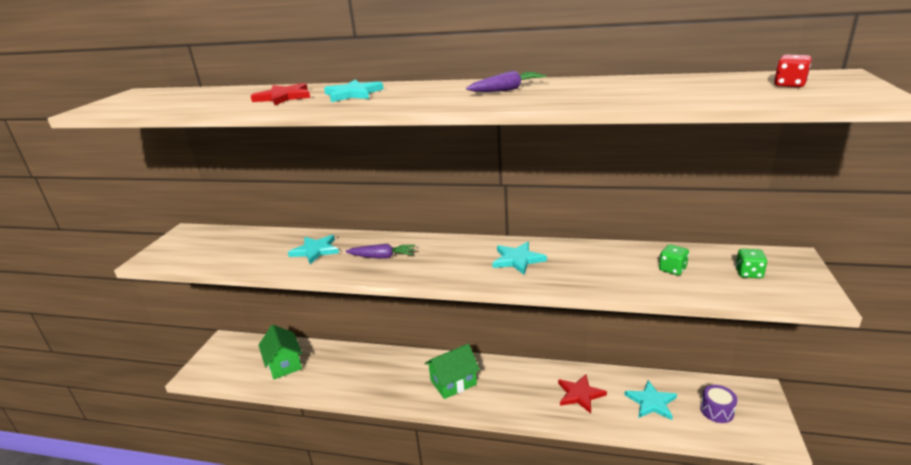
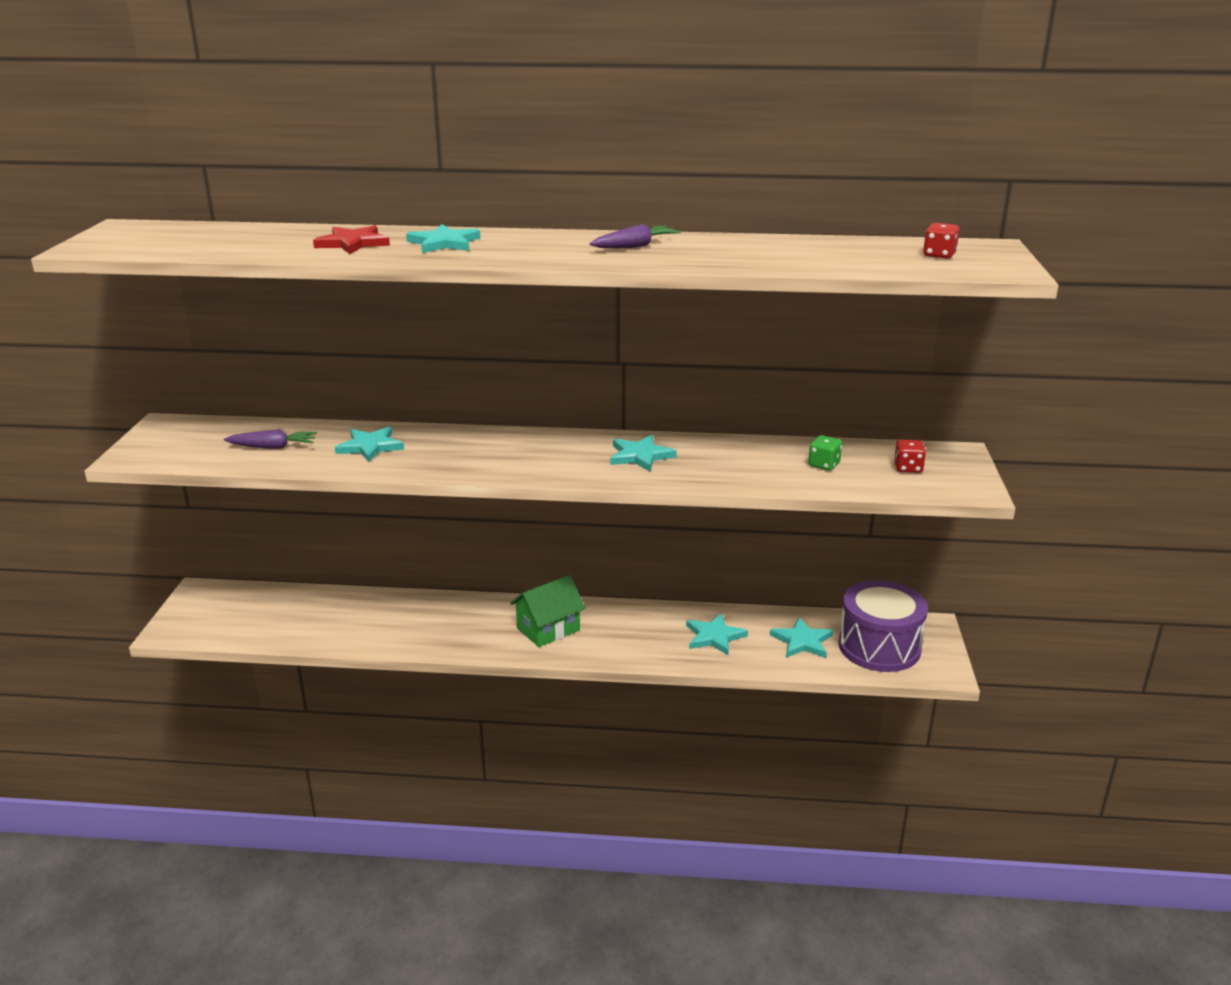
camera: 10 degrees left, 0 degrees up
green house [259,325,302,379] -> none
purple carrot [345,244,415,259] -> purple carrot moved to [224,429,317,449]
red star [558,374,607,413] -> turquoise star [686,613,748,655]
purple drum [700,385,738,423] -> purple drum [838,580,928,672], size x2.13
green dice [735,249,767,278] -> red dice [894,440,926,473]

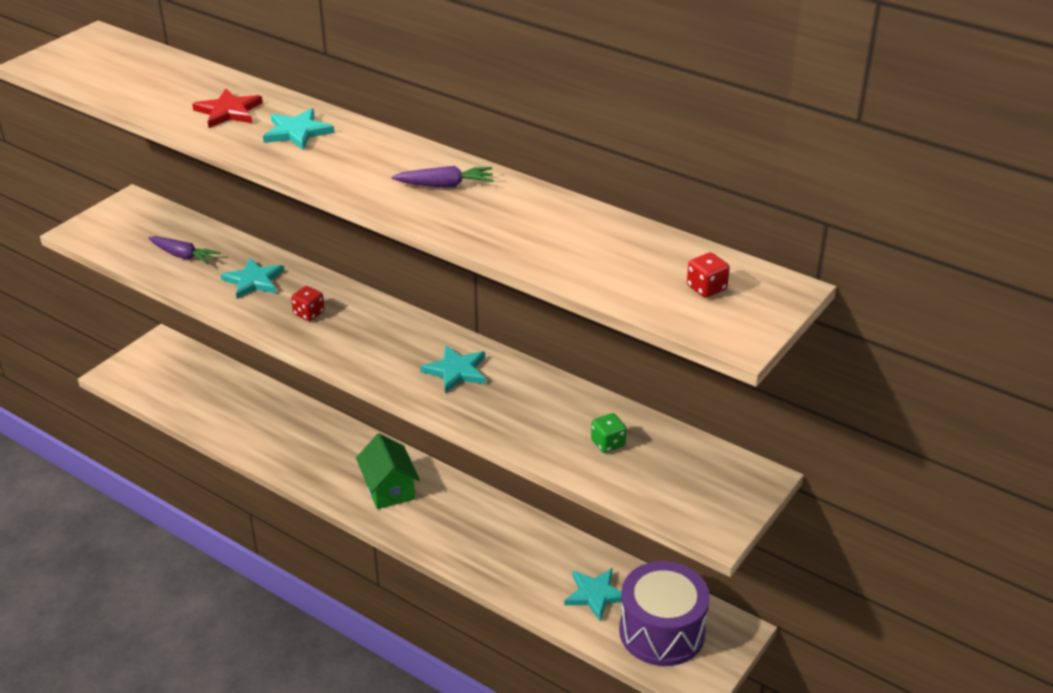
camera: 30 degrees right, 10 degrees up
green house [510,575,585,647] -> green house turned 75 degrees clockwise [356,433,420,509]
turquoise star [686,613,748,655] -> none
red dice [894,440,926,473] -> red dice moved to [291,286,325,321]

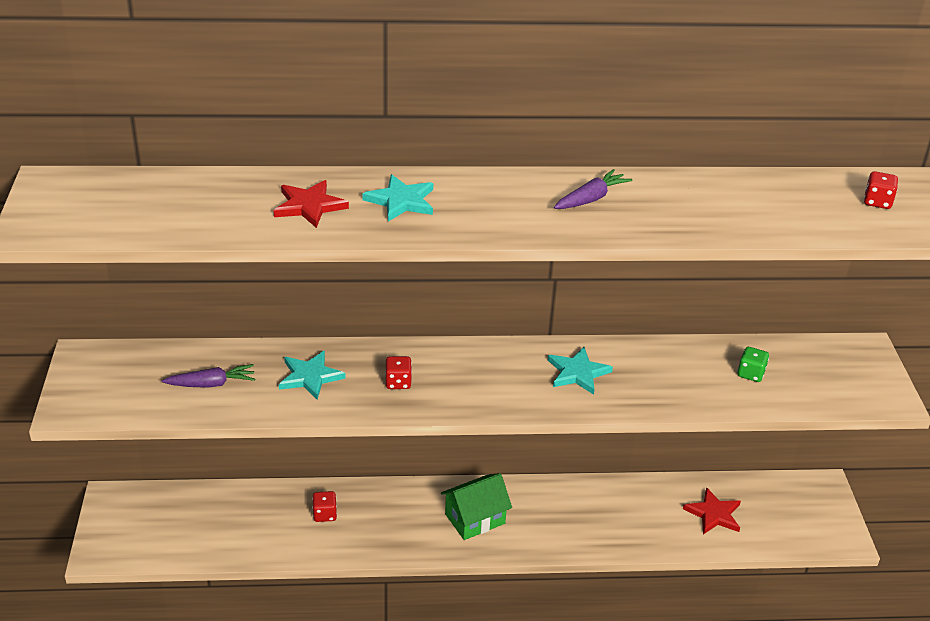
camera: 40 degrees left, 0 degrees up
green house [356,433,420,509] -> green house turned 60 degrees counterclockwise [441,473,512,540]
turquoise star [564,568,622,621] -> red star [683,487,741,534]
purple drum [619,561,710,666] -> none
none -> red dice [312,491,337,522]

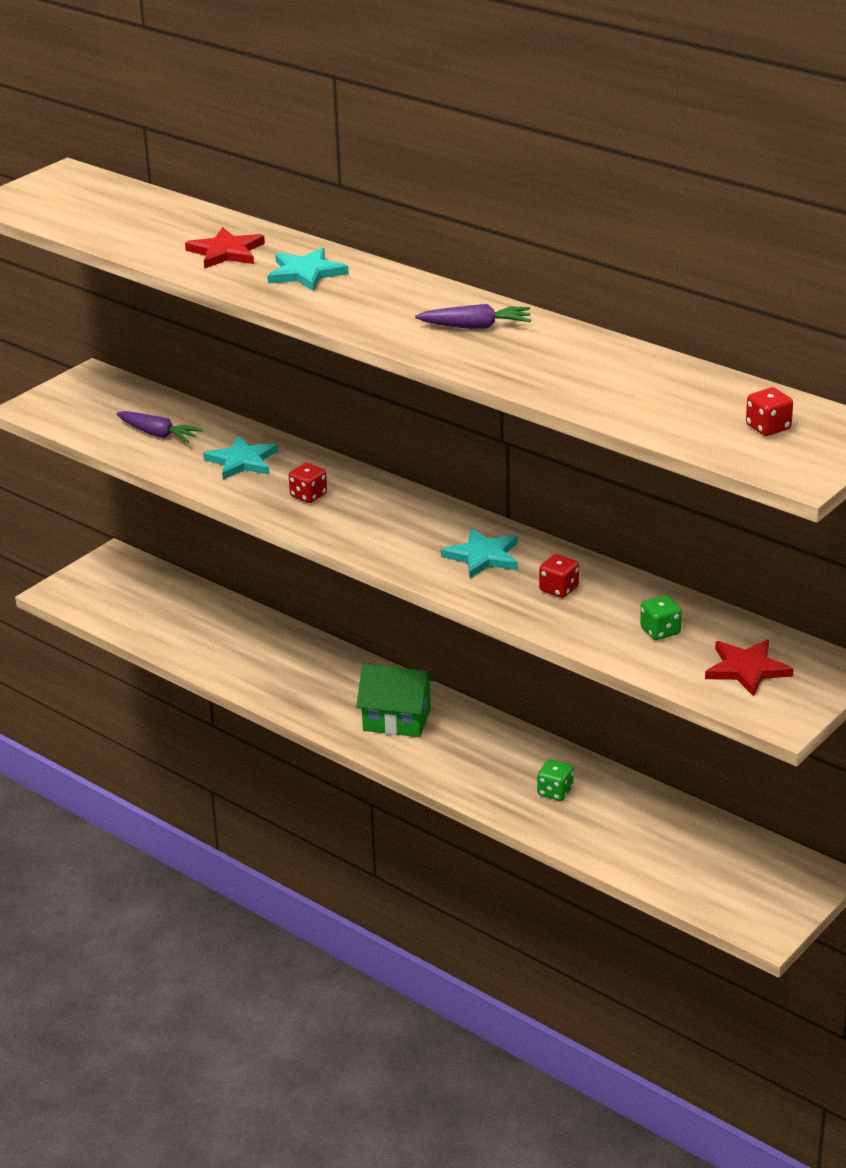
camera: 45 degrees right, 5 degrees down
red dice [312,491,337,522] -> red dice moved to [539,554,579,598]
red star [683,487,741,534] -> red star moved to [705,640,794,697]
none -> green dice [537,759,573,801]

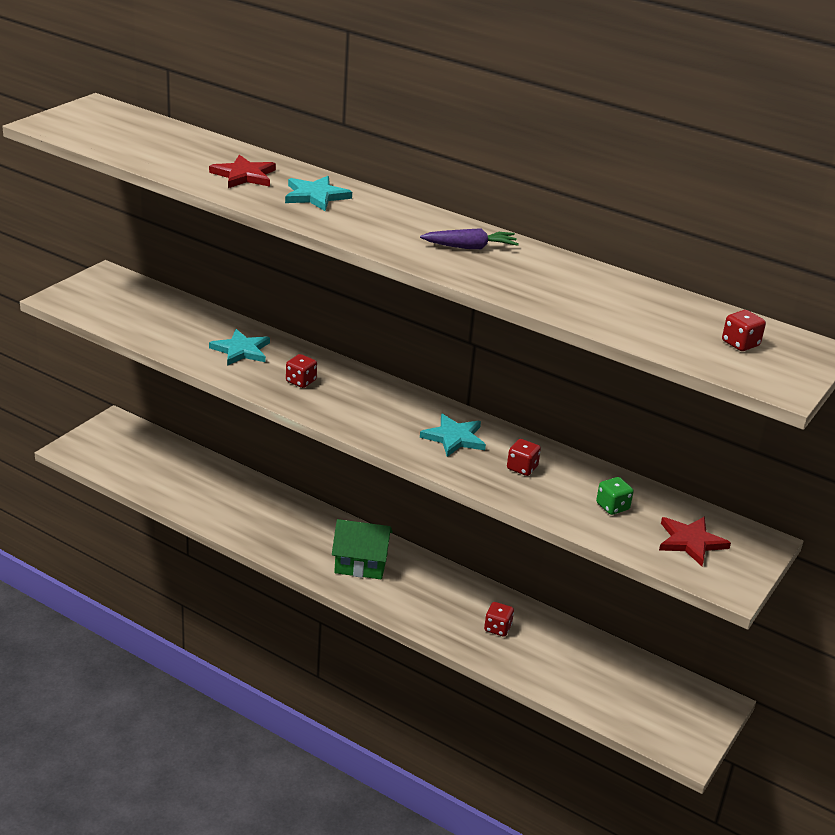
camera: 10 degrees left, 0 degrees up
purple carrot [116,411,203,442] -> none
green dice [537,759,573,801] -> red dice [484,602,514,637]

